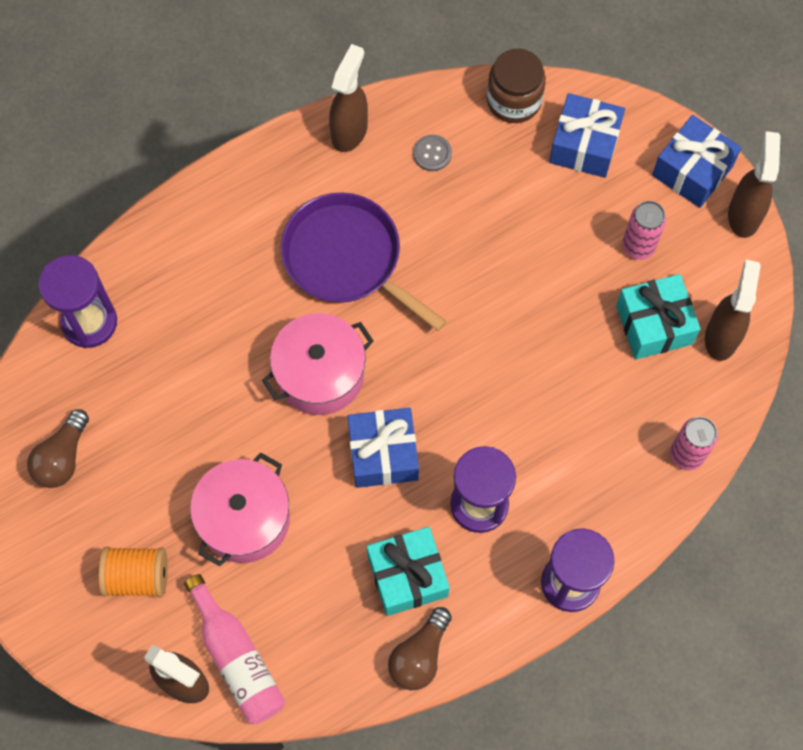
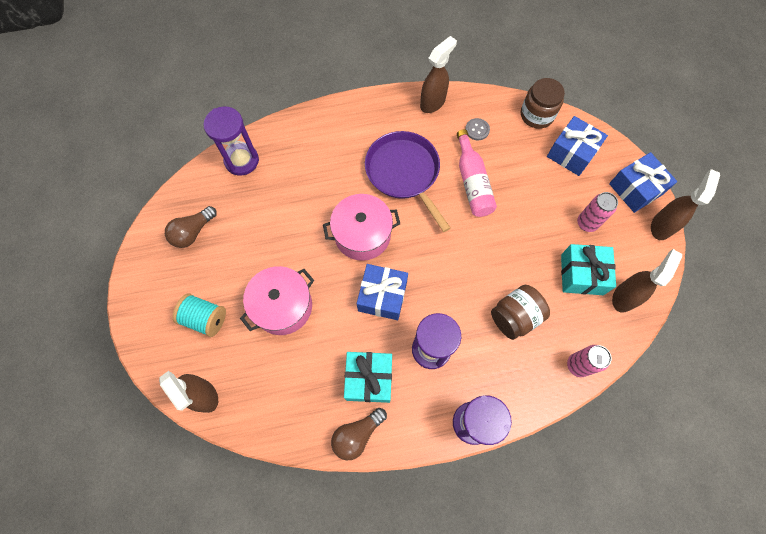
camera: 20 degrees right, 0 degrees up
orange spool [98,547,168,597] -> turquoise spool [173,294,226,337]
pink bottle [184,574,285,725] -> pink bottle moved to [457,129,497,217]
none -> brown jar [491,285,550,340]

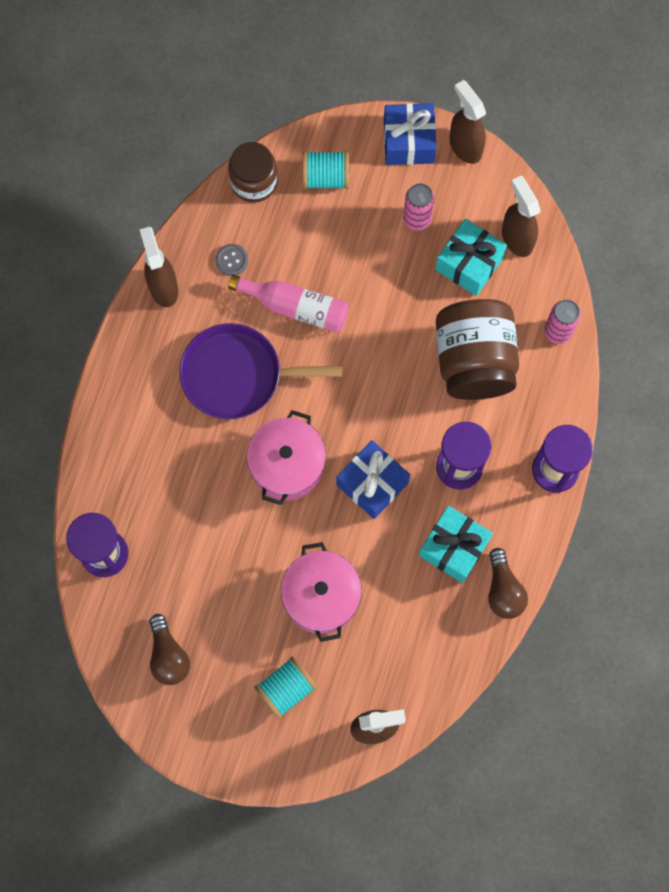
camera: 60 degrees left, 5 degrees up
brown jar [491,285,550,340] -> brown jar [436,299,519,400], size x1.59
blue gift [547,116,608,176] -> turquoise spool [302,151,349,189]

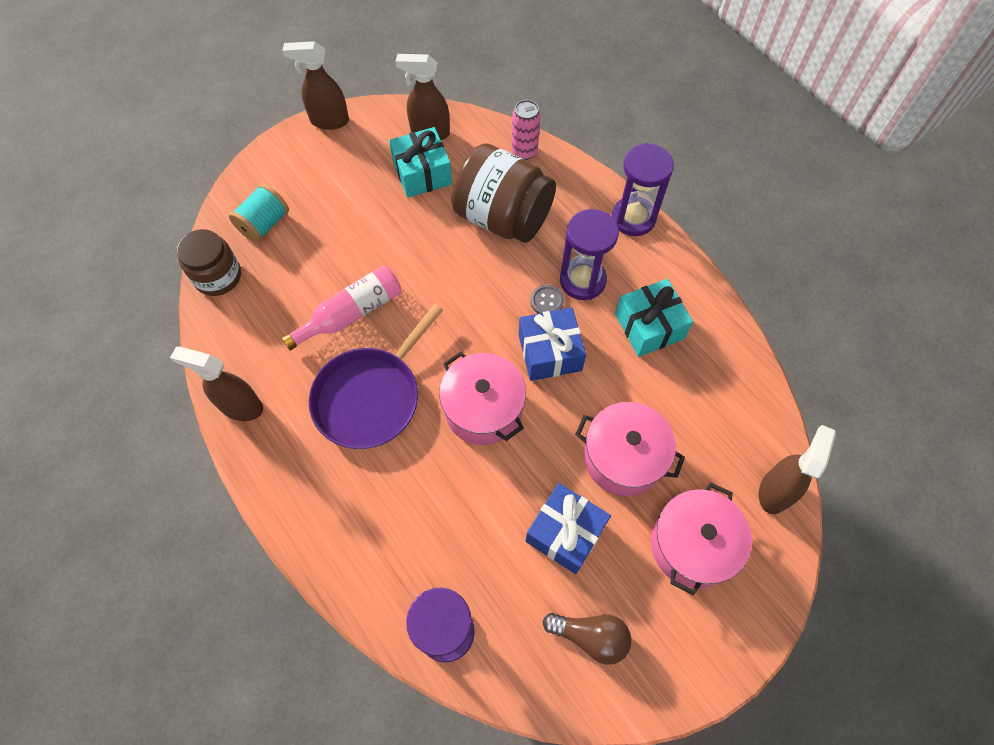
camera: 55 degrees left, 10 degrees down
grey button [215,244,248,276] -> grey button moved to [530,285,564,314]
turquoise spool [254,656,317,719] -> pink pot [651,482,752,595]
blue gift [384,103,437,165] -> blue gift moved to [526,483,611,574]
pink can [403,183,434,231] -> none
brown light bulb [488,548,528,619] -> none

